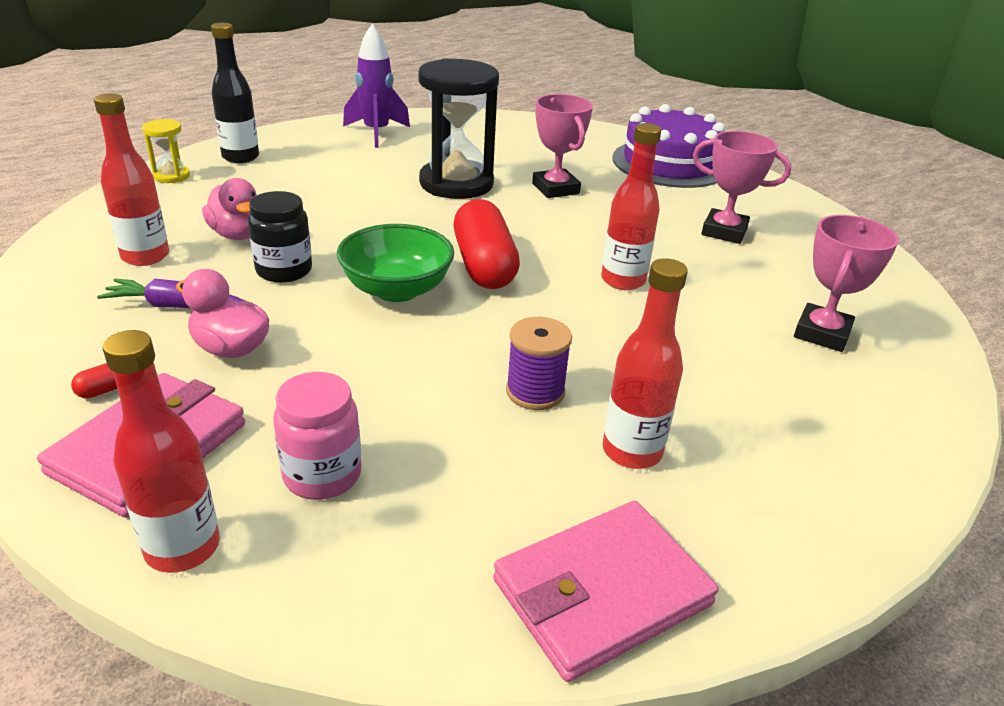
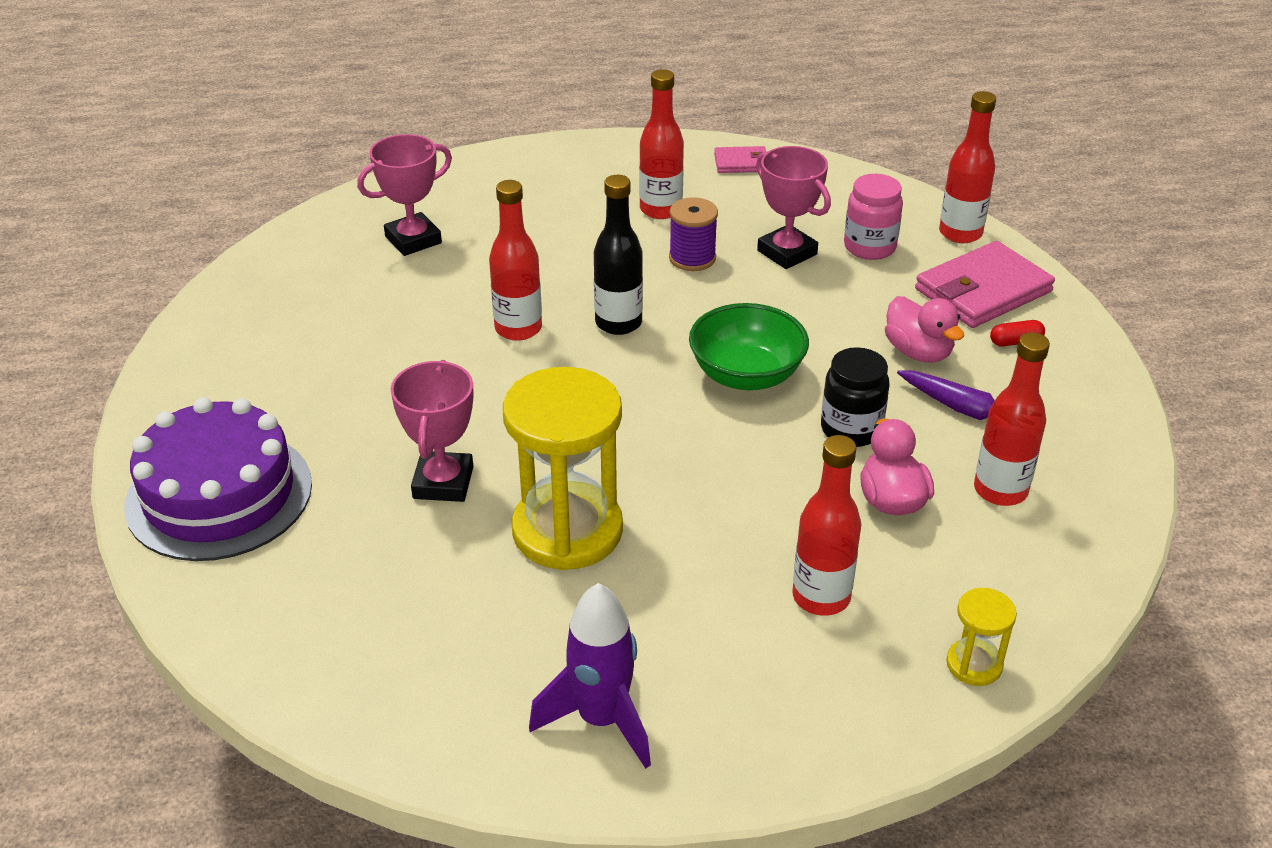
camera: 150 degrees left, 5 degrees up
black bottle [211,23,259,163] -> black bottle moved to [594,175,643,335]
black hourglass [419,58,499,199] -> yellow hourglass [503,367,623,570]
red capsule [454,199,520,289] -> none
pink wallet [493,501,719,682] -> pink wallet [714,146,766,173], size x0.52
pink trophy [693,131,791,244] -> pink trophy moved to [756,146,831,269]
none -> red bottle [792,435,861,616]

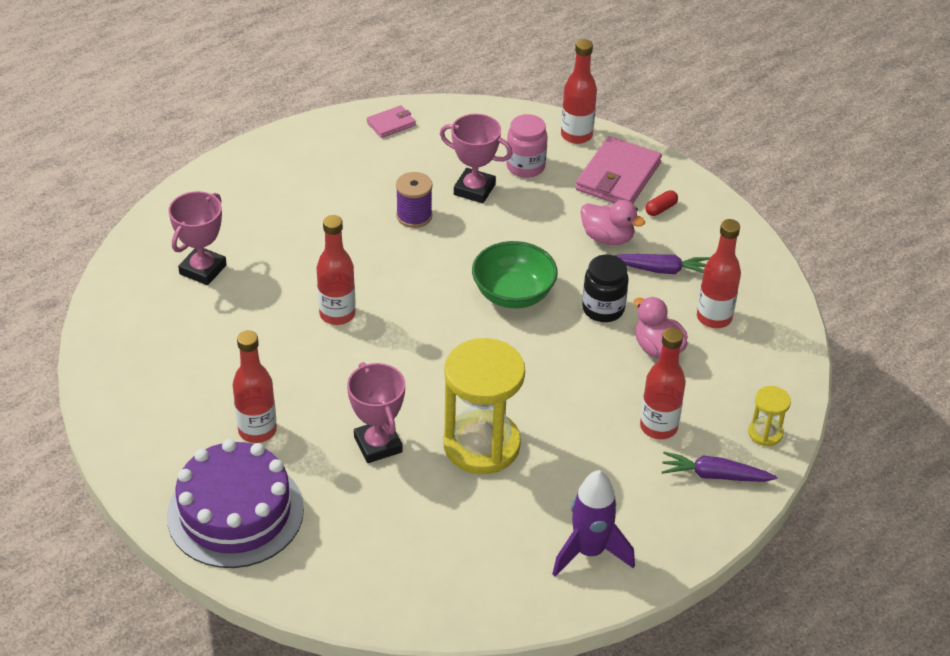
camera: 30 degrees left, 5 degrees up
black bottle [594,175,643,335] -> none
red bottle [639,69,684,219] -> red bottle moved to [233,330,277,443]
none -> purple carrot [662,452,777,482]

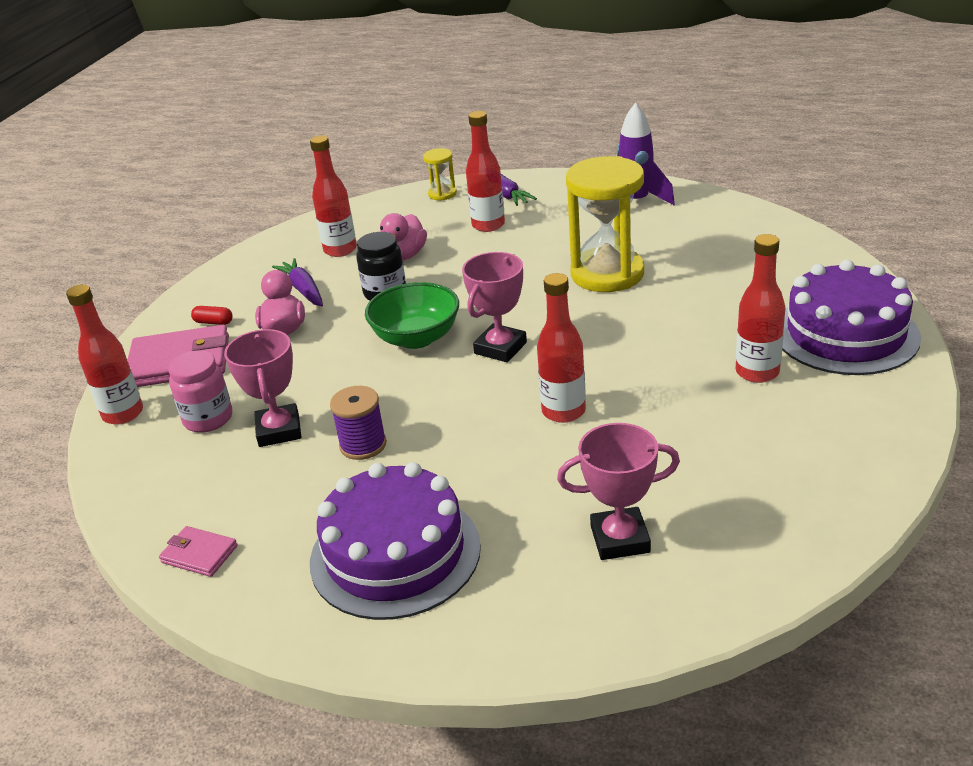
camera: 120 degrees left, 10 degrees down
pink trophy [347,362,405,463] -> pink trophy moved to [462,252,527,362]
none -> purple cake [310,462,481,620]

